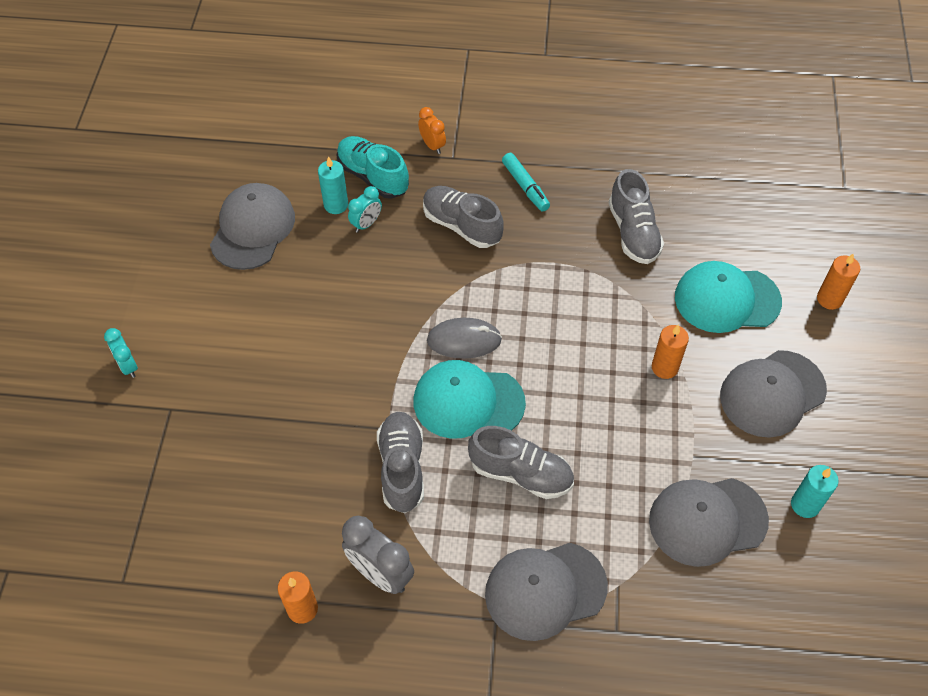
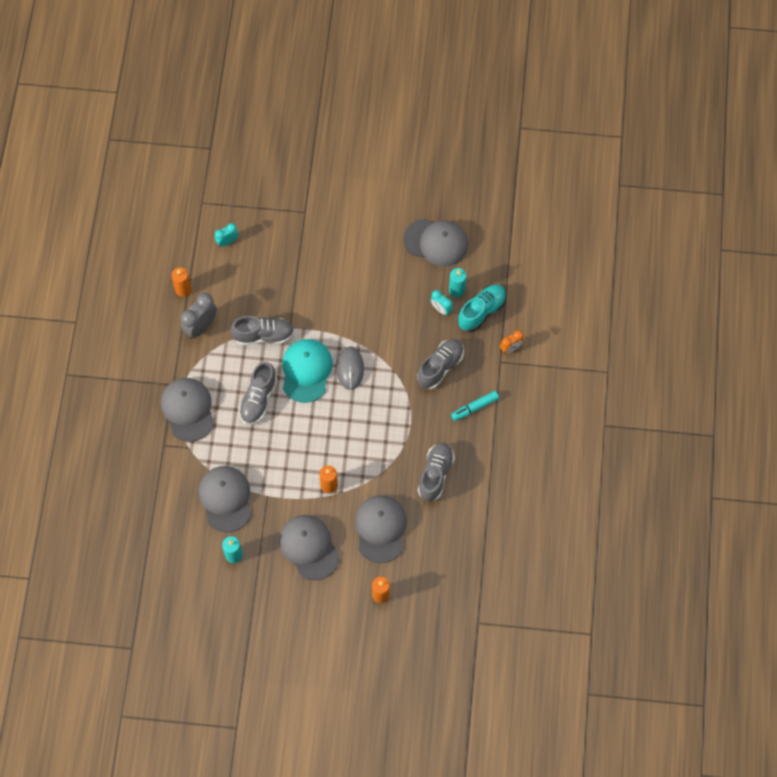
camera: 90 degrees right, 10 degrees up
turquoise clock [104,328,138,378] -> turquoise clock moved to [215,223,238,247]
grey shoe [609,169,664,264] -> grey shoe turned 120 degrees clockwise [418,443,455,502]
turquoise cap [675,261,782,333] -> grey cap [355,495,407,563]

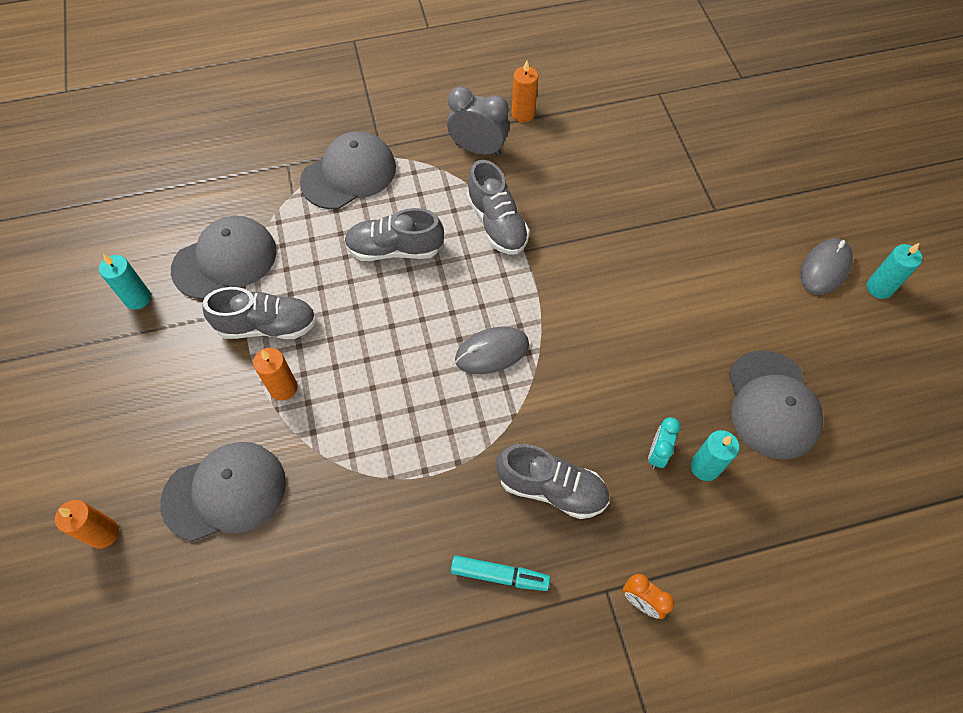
camera: 70 degrees right, 5 degrees down
turquoise clock [215,223,238,247] -> none
grey cap [279,515,340,580] -> none
turquoise cap [282,339,333,403] -> none
grey shoe [418,443,455,502] -> grey shoe moved to [202,287,317,339]
turquoise marker [451,391,499,421] -> turquoise marker turned 150 degrees clockwise [451,556,550,591]
turquoise shoe [458,285,506,332] -> none
none -> grey mouse [800,238,853,295]
none -> turquoise candle [866,243,922,299]

